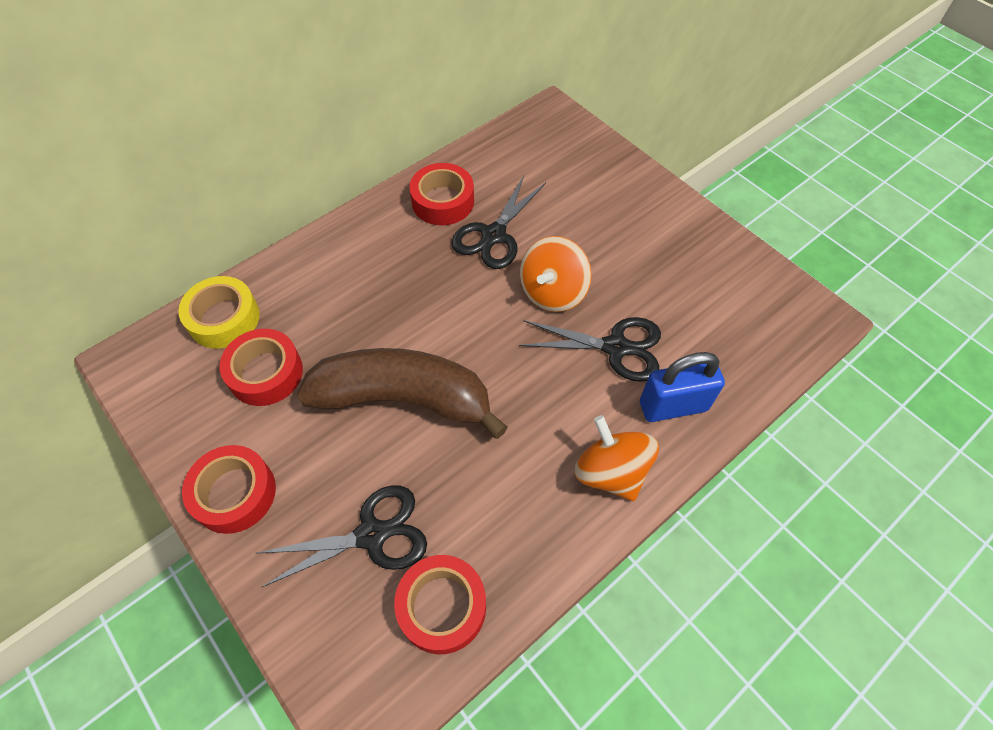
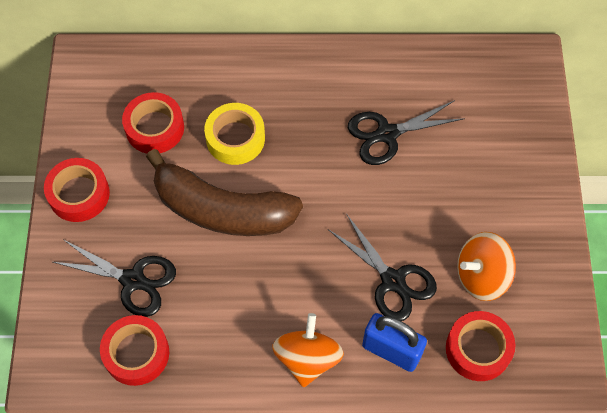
camera: 40 degrees right, 5 degrees up
yellow tape [178,276,260,349] -> yellow tape moved to [204,103,265,165]
brown banana [297,348,508,439] -> brown banana turned 150 degrees clockwise [146,149,303,236]
red tape [409,163,474,225] -> red tape moved to [446,311,515,381]
orange spinning top [520,236,592,312] -> orange spinning top moved to [457,232,516,301]

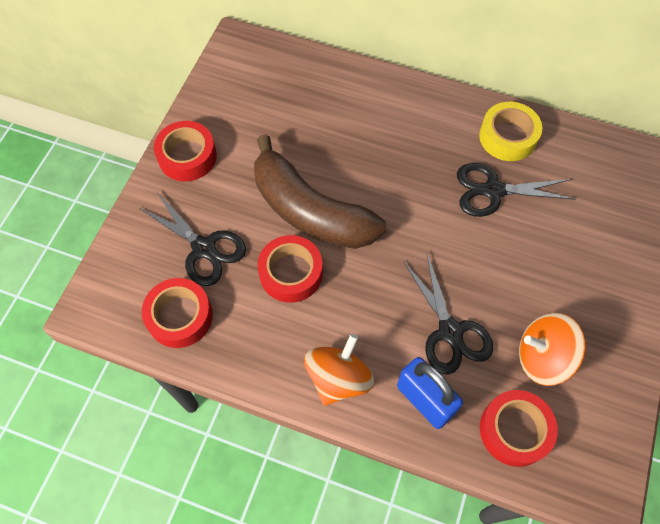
camera: 20 degrees right, 0 degrees up
red tape [122,92,184,153] -> red tape moved to [257,235,323,303]
yellow tape [204,103,265,165] -> yellow tape moved to [479,102,542,161]

